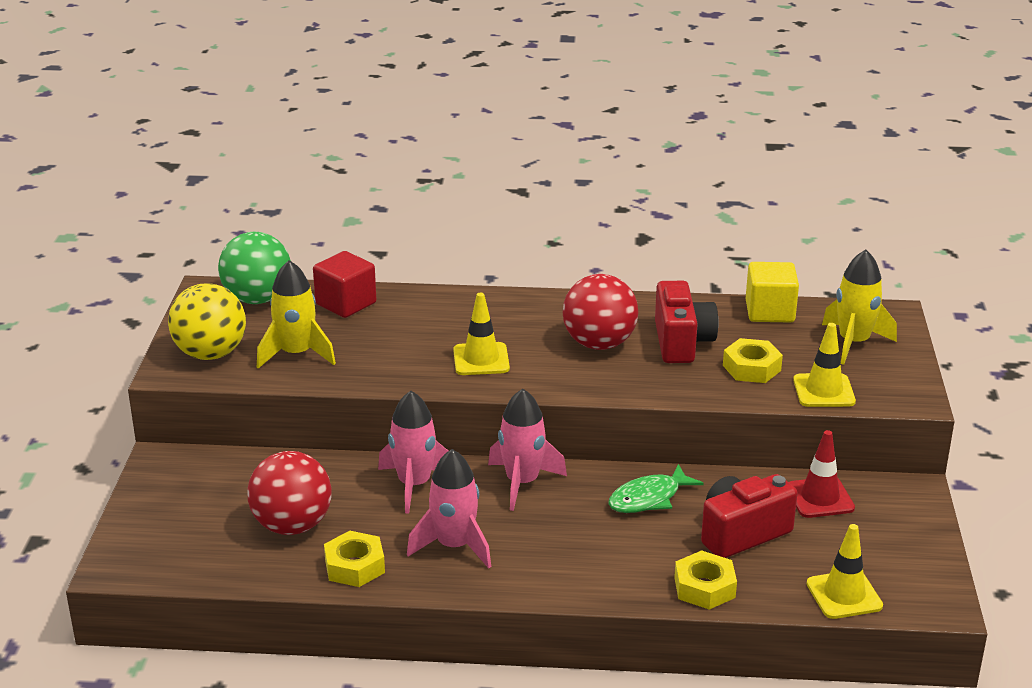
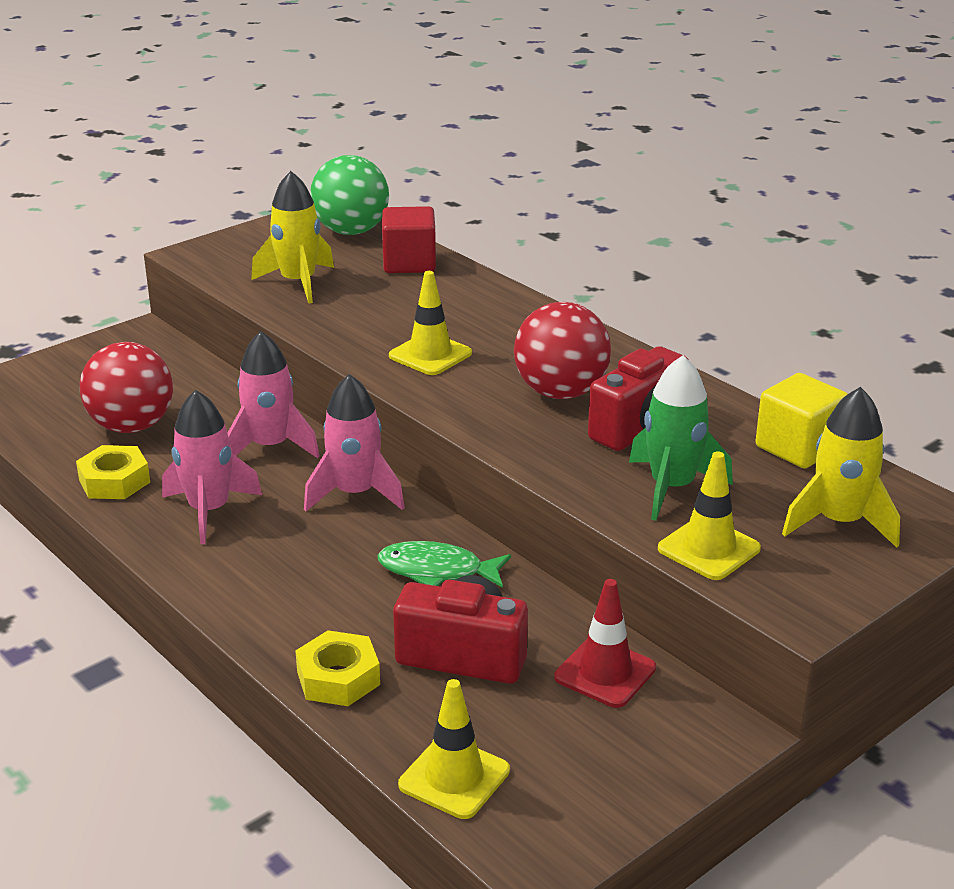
camera: 45 degrees right, 0 degrees up
yellow ball [168,283,246,360] -> none
yellow nut [723,338,783,383] -> green rocket [629,355,733,521]

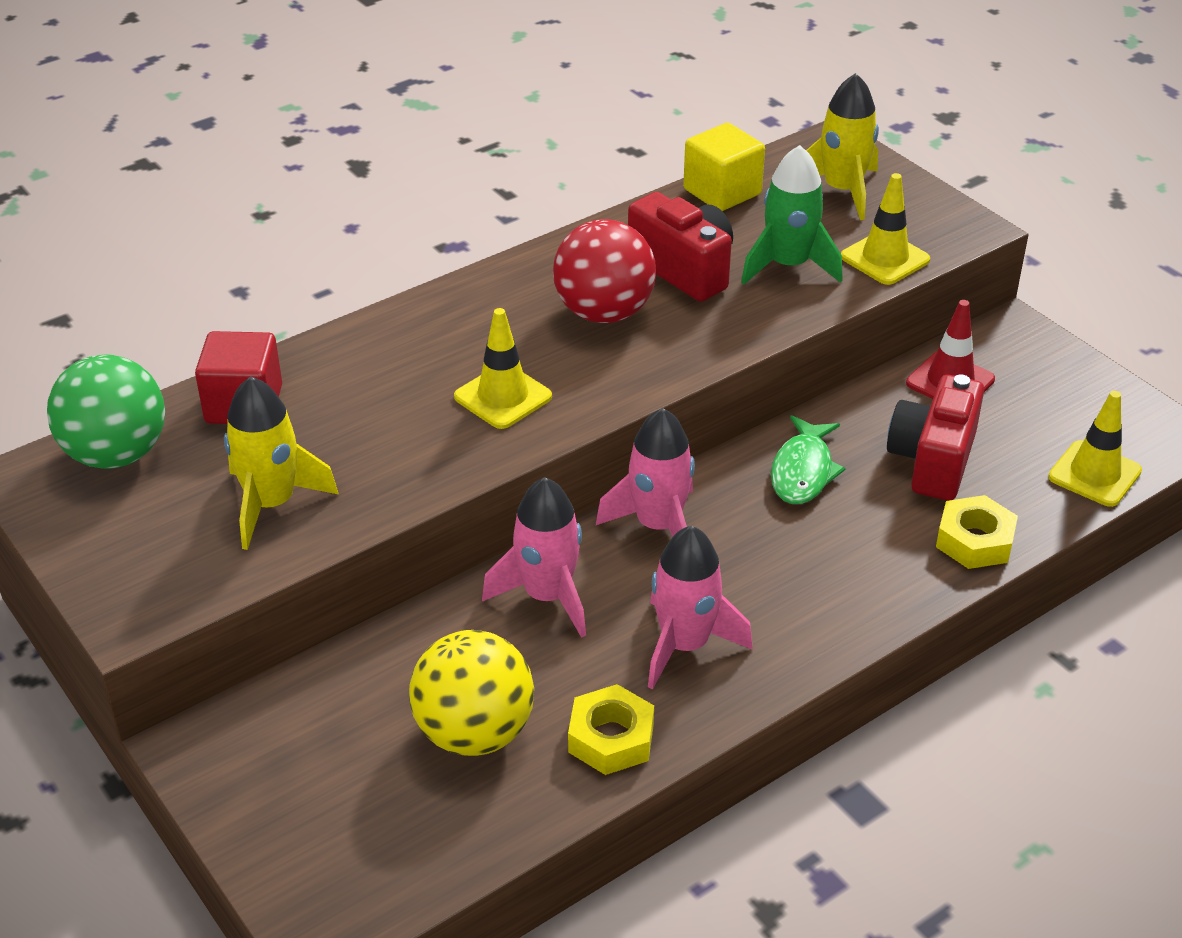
camera: 85 degrees left, 10 degrees up
red ball [80,342,173,433] -> yellow ball [409,630,534,756]

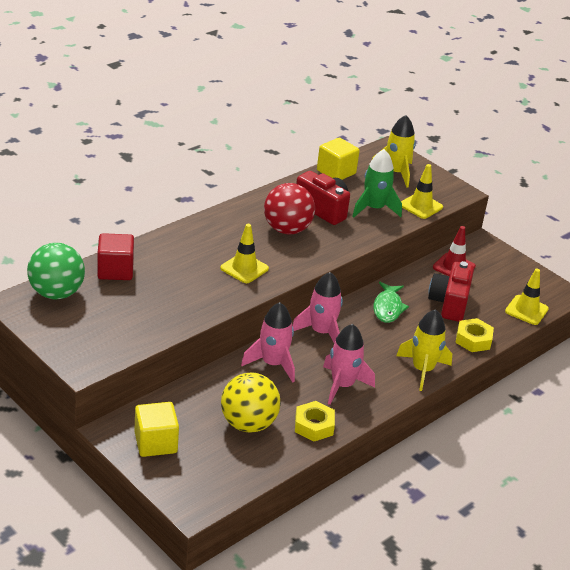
camera: 10 degrees left, 5 degrees down
yellow rocket [224,376,338,550] -> yellow rocket moved to [396,309,452,391]
none -> yellow cube [135,402,179,457]

